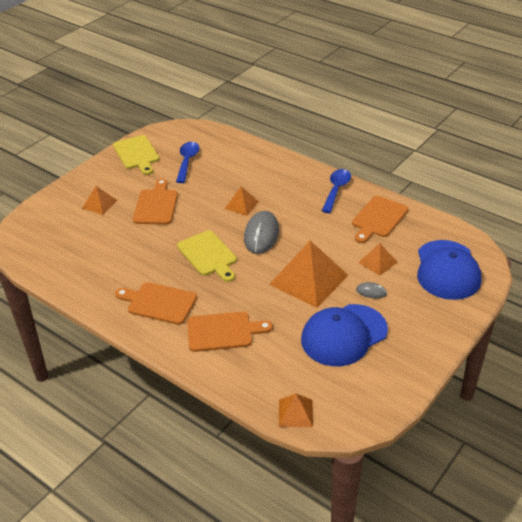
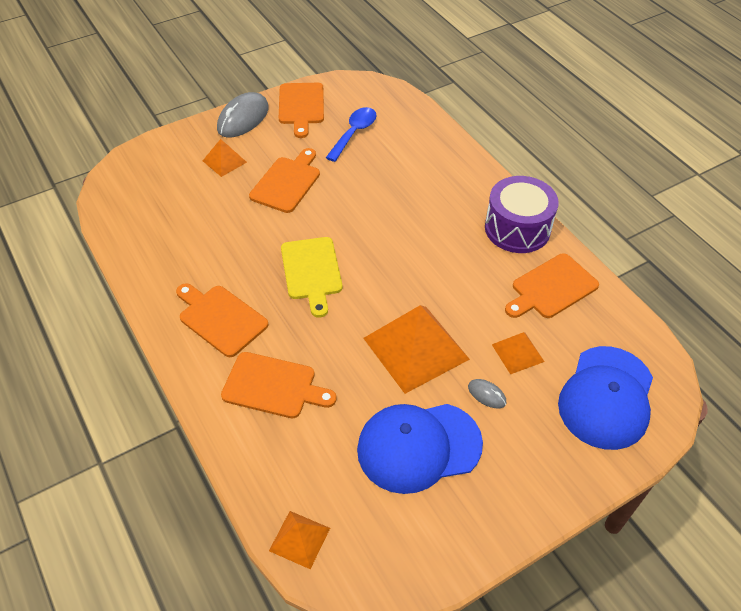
camera: 20 degrees right, 10 degrees up
yellow cutting board [113,135,159,175] -> orange cutting board [279,83,324,138]
orange pyramid [225,187,259,216] -> none
grey mouse [244,211,279,254] -> grey mouse moved to [217,92,269,138]
blue spoon [322,169,351,213] -> purple drum [485,176,559,253]

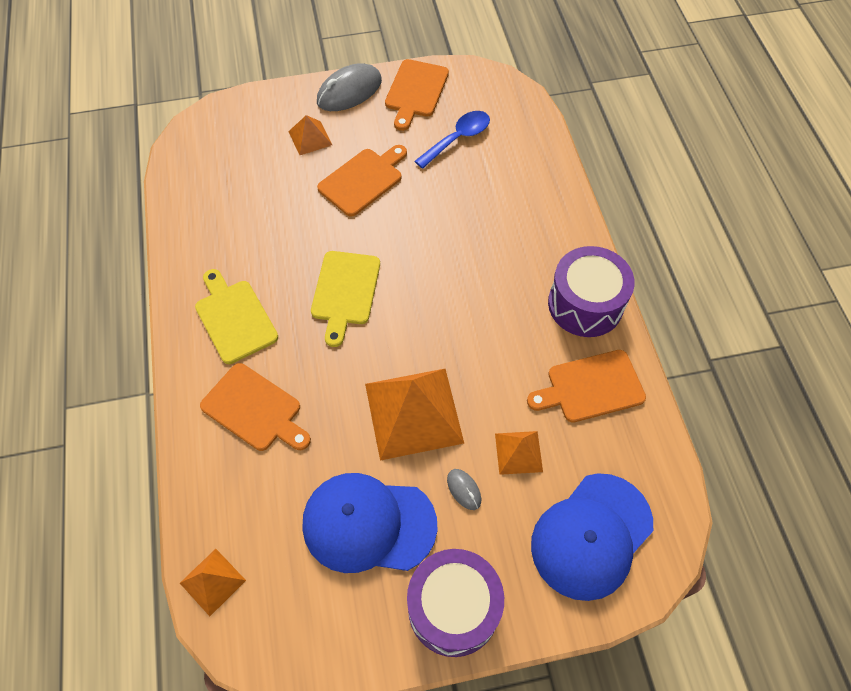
camera: 20 degrees right, 10 degrees up
orange cutting board [176,283,269,357] -> yellow cutting board [195,269,278,364]
none -> purple drum [407,549,504,657]

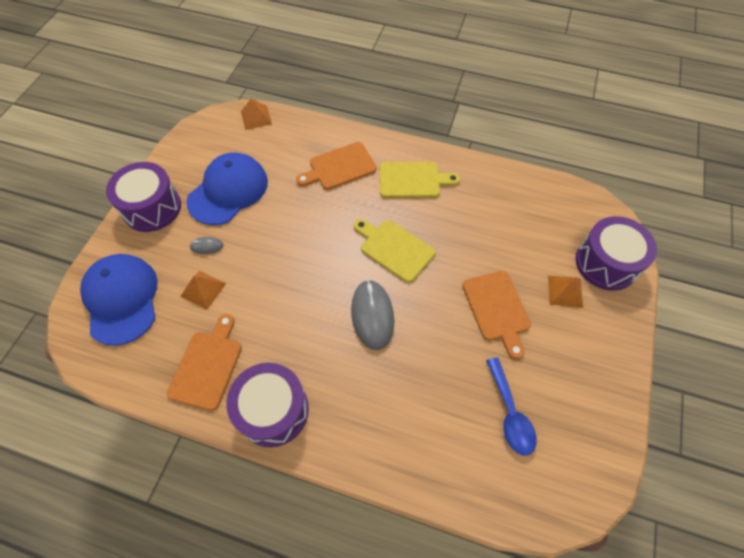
camera: 120 degrees right, 0 degrees up
grey mouse [317,63,382,111] -> grey mouse moved to [351,280,394,350]
orange pyramid [365,369,464,461] -> none
orange cutting board [385,59,449,131] -> none
none -> purple drum [575,216,657,291]

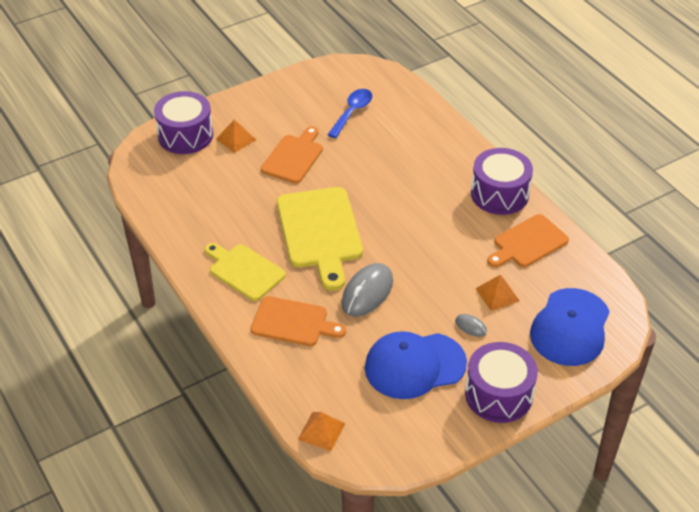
camera: 140 degrees left, 15 degrees down
grey mouse [351,280,394,350] -> grey mouse moved to [341,263,393,317]
yellow cutting board [354,219,435,283] -> yellow cutting board [277,187,363,291], size x1.57

